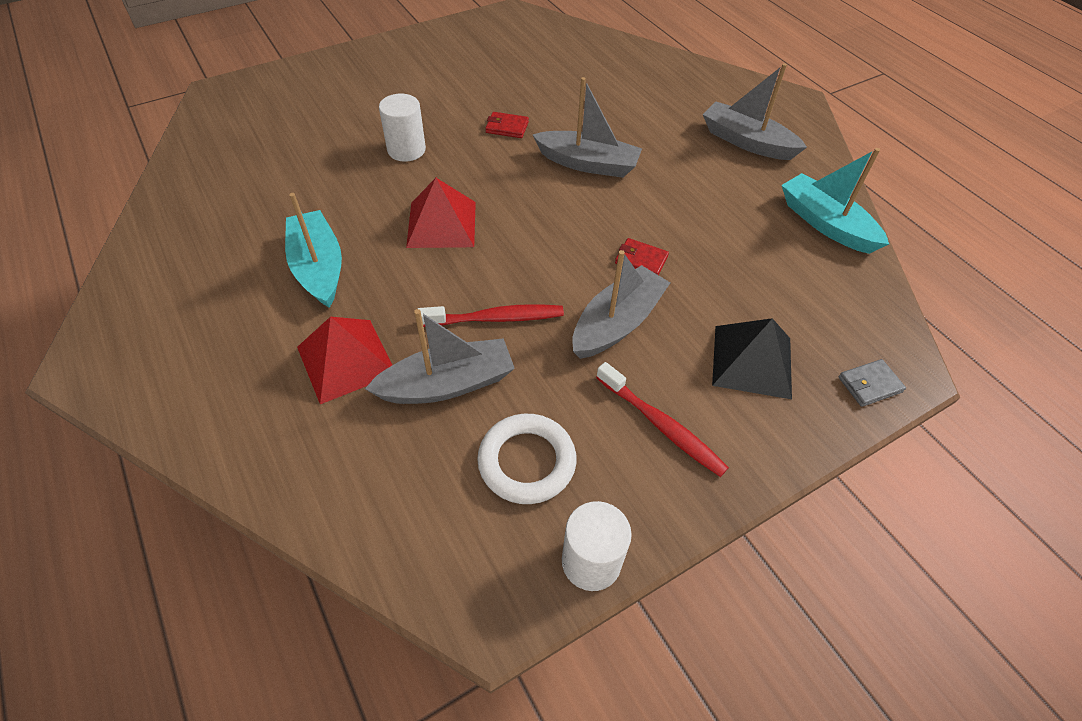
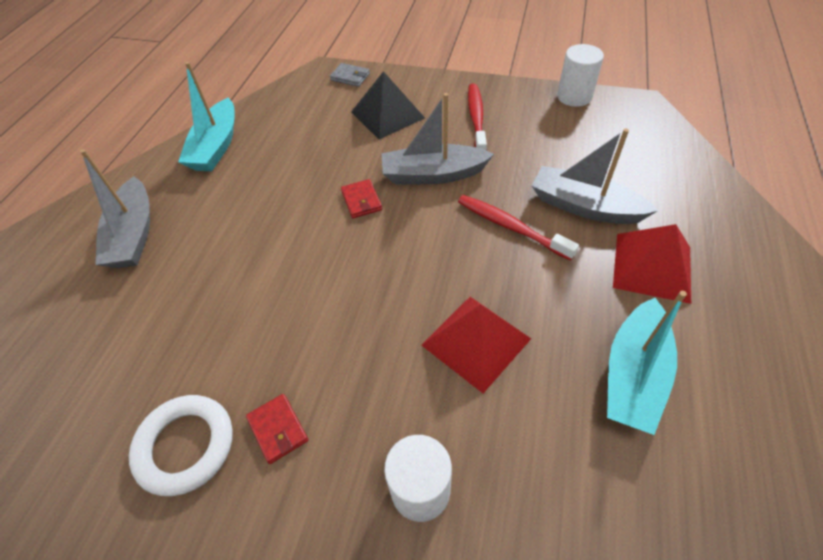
camera: 130 degrees left, 0 degrees up
white ring [477,414,576,504] -> white ring moved to [129,395,233,496]
grey boat [532,77,642,178] -> none

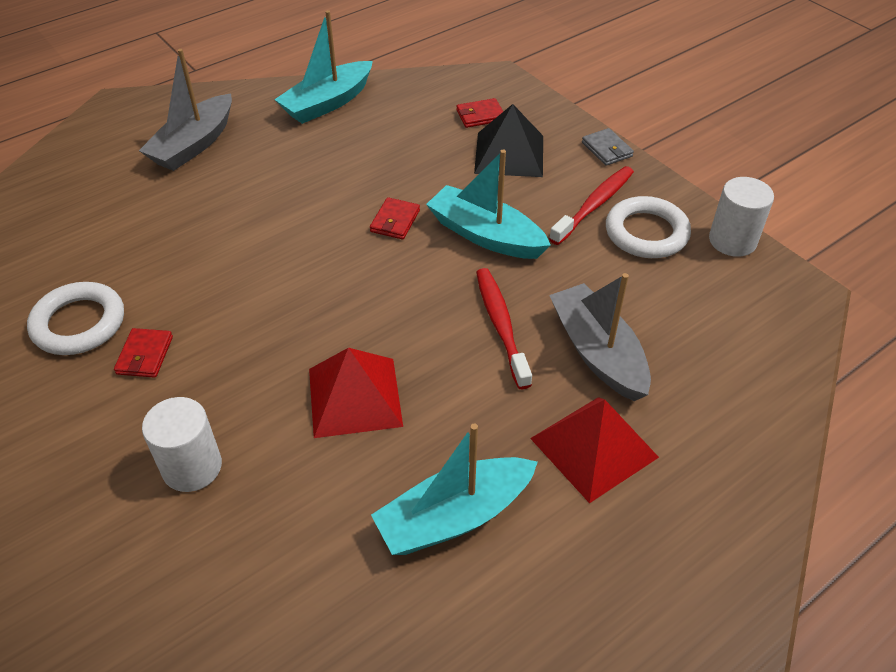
camera: 35 degrees right, 5 degrees down
grey wallet [330,63,370,87] -> grey wallet moved to [582,128,634,166]
grey boat [382,93,494,185] -> turquoise boat [426,150,551,259]
none -> red wallet [456,98,503,128]
none -> white ring [606,196,691,258]

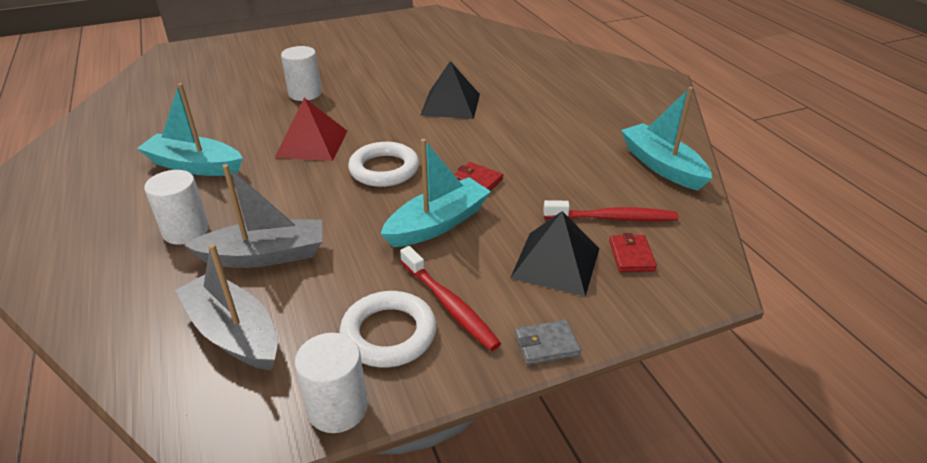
camera: 105 degrees right, 10 degrees down
white ring [27,282,124,355] -> white ring moved to [348,142,419,187]
red wallet [114,328,173,378] -> none
grey boat [139,49,232,171] -> grey boat moved to [175,244,278,370]
turquoise boat [371,423,538,555] -> turquoise boat turned 60 degrees counterclockwise [137,83,243,176]
red toothbrush [476,268,532,389] -> red toothbrush moved to [543,200,678,221]
red pyramid [530,397,659,503] -> white cylinder [144,170,209,245]
none -> black pyramid [420,61,480,119]

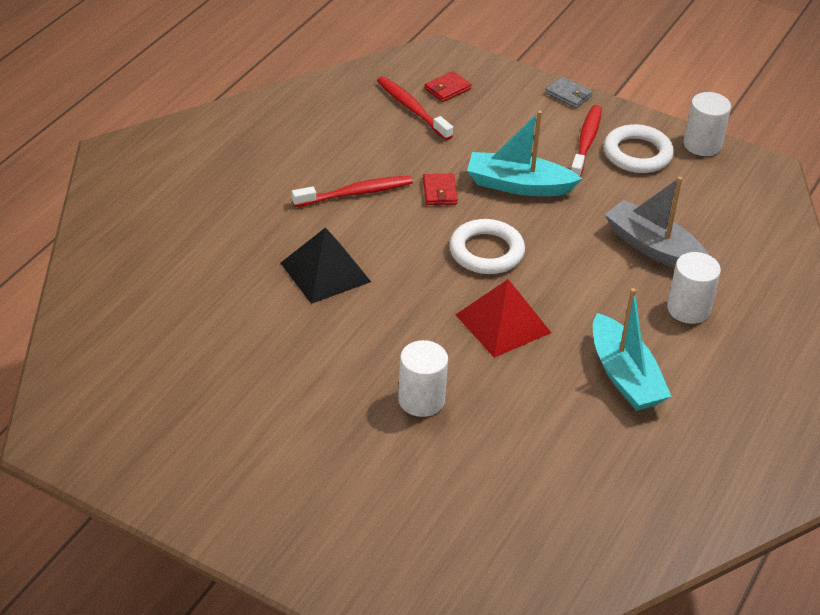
camera: 130 degrees left, 5 degrees up
grey boat [175,244,278,370] -> none
black pyramid [510,211,600,296] -> none
turquoise boat [621,87,712,190] -> none
none -> red toothbrush [292,175,413,207]

